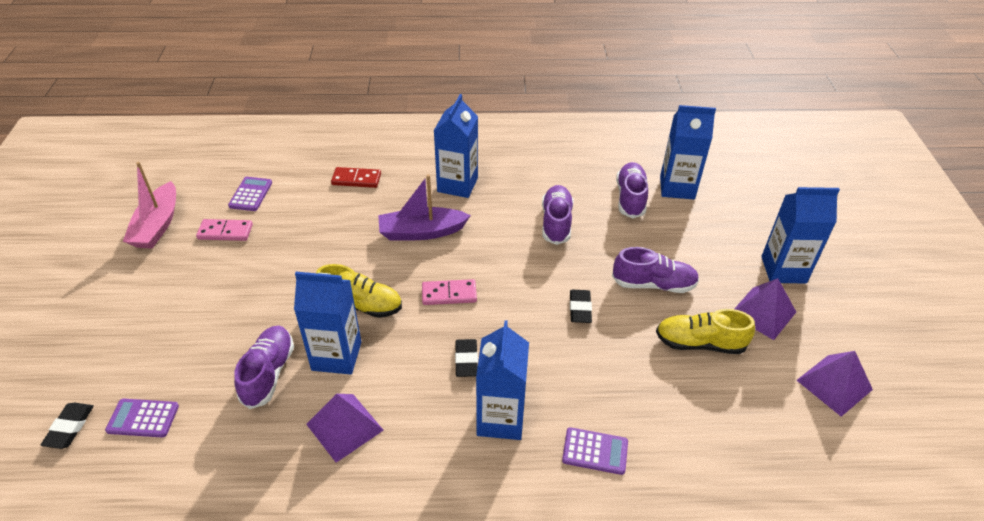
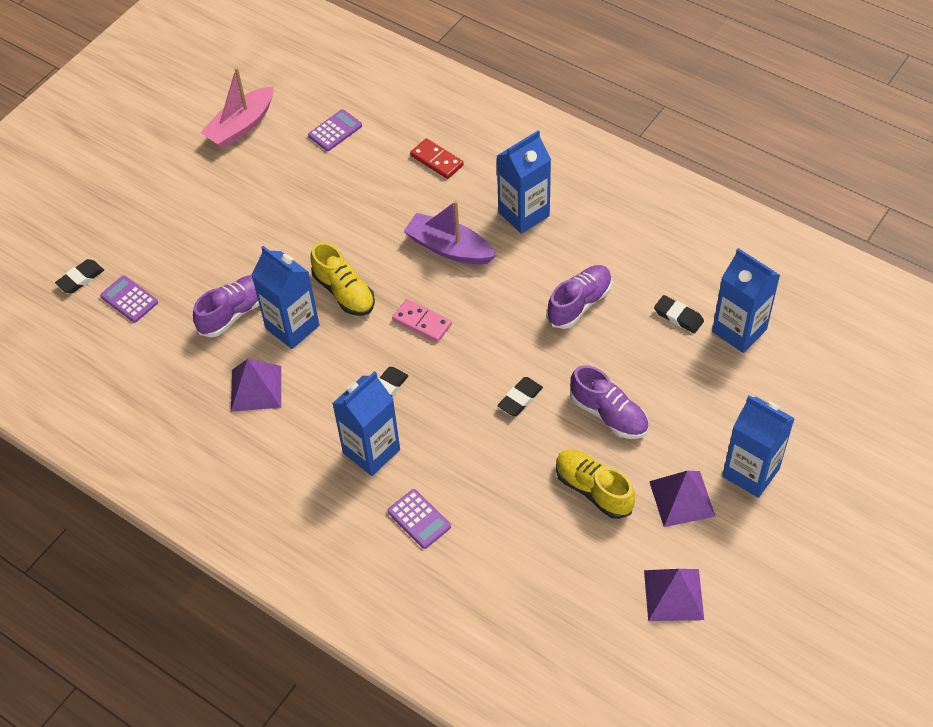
camera: 40 degrees right, 10 degrees up
pink domino [196,219,253,241] -> none
purple shoe [616,162,648,218] -> black eraser [654,295,704,334]

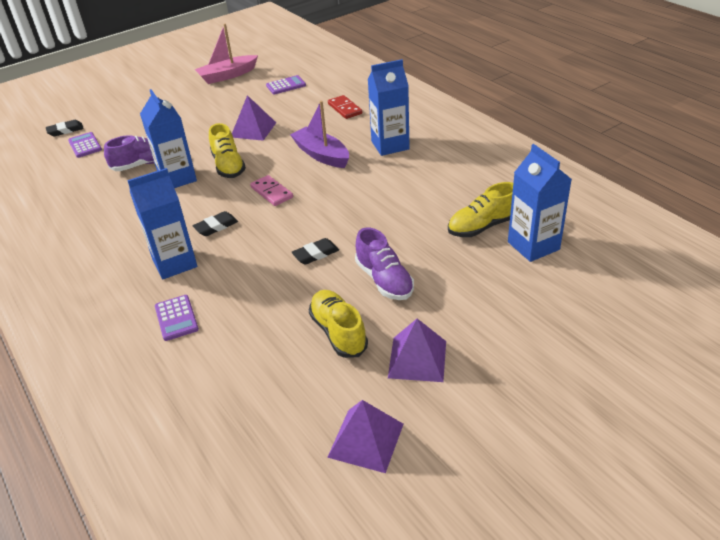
camera: 20 degrees right, 15 degrees down
purple pyramid [231,359,281,412] -> purple pyramid moved to [232,95,276,141]
purple shoe [547,265,612,329] -> none
black eraser [654,295,704,334] -> yellow shoe [448,182,513,237]
blue carton [722,395,795,498] -> none

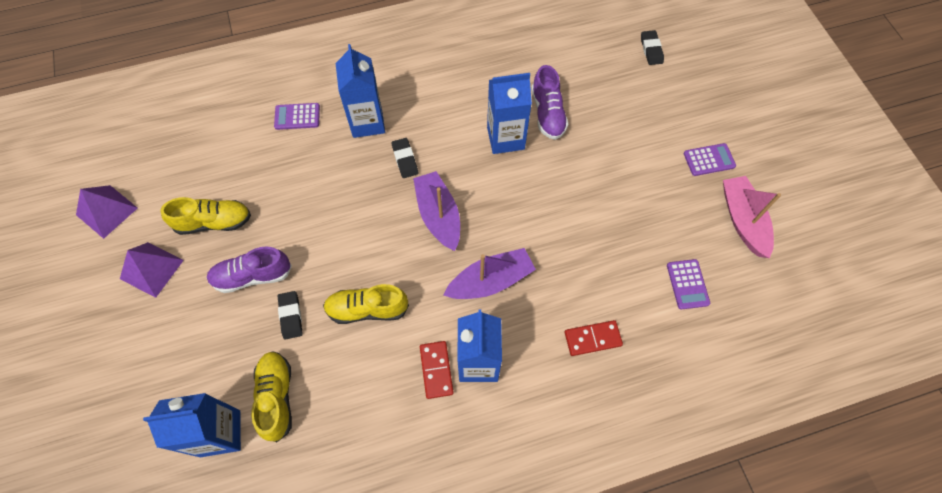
camera: 105 degrees right, 25 degrees up
purple calculator [68,132,102,158] -> purple calculator moved to [684,143,736,176]
yellow shoe [209,123,246,178] -> yellow shoe moved to [323,284,409,324]
purple pyramid [232,95,276,141] -> none
pink domino [250,175,293,206] -> purple boat [413,171,460,251]
black eraser [292,238,339,265] -> black eraser moved to [278,291,303,340]
none -> red domino [420,341,454,399]

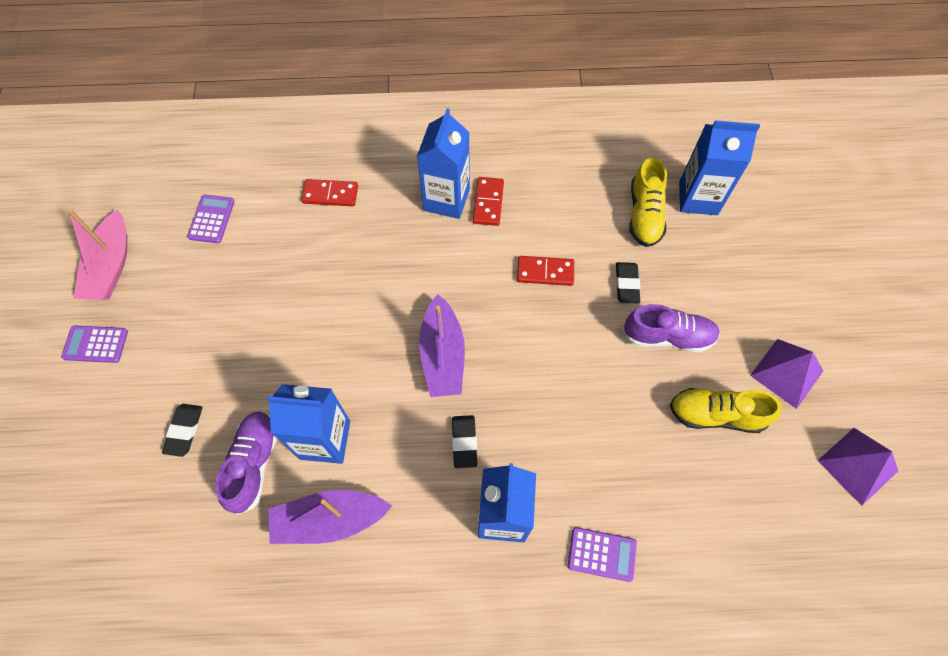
camera: 165 degrees left, 0 degrees up
yellow shoe [323,284,409,324] -> red domino [517,256,574,286]
purple boat [444,248,536,299] -> purple boat moved to [268,490,392,544]
black eraser [641,30,664,65] -> black eraser moved to [162,404,203,457]

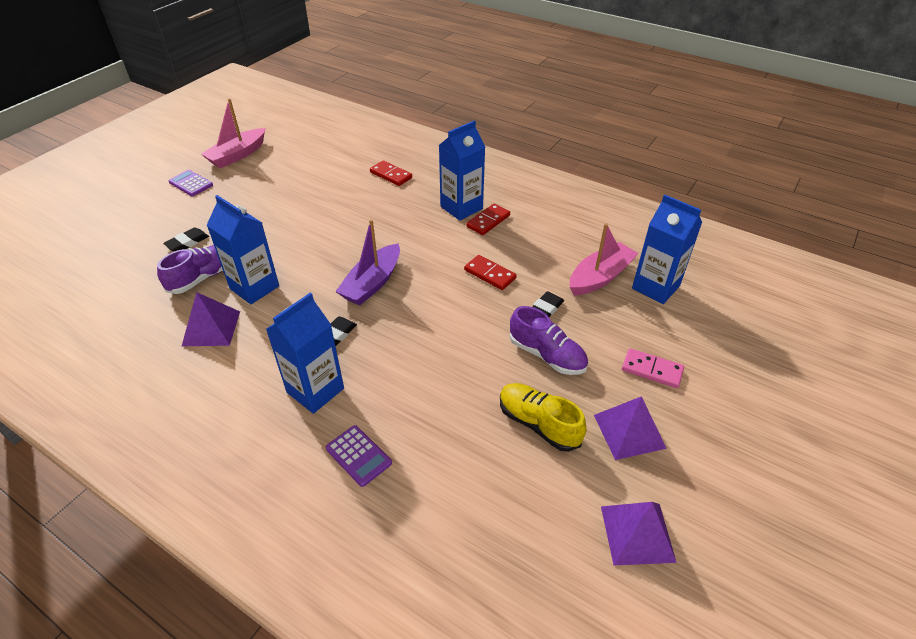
camera: 35 degrees right, 20 degrees down
purple calculator [187,195,235,243] -> none
purple boat [268,490,392,544] -> purple pyramid [182,292,240,346]
yellow shoe [629,157,667,247] -> pink boat [570,223,639,296]
none -> pink domino [622,348,684,388]

